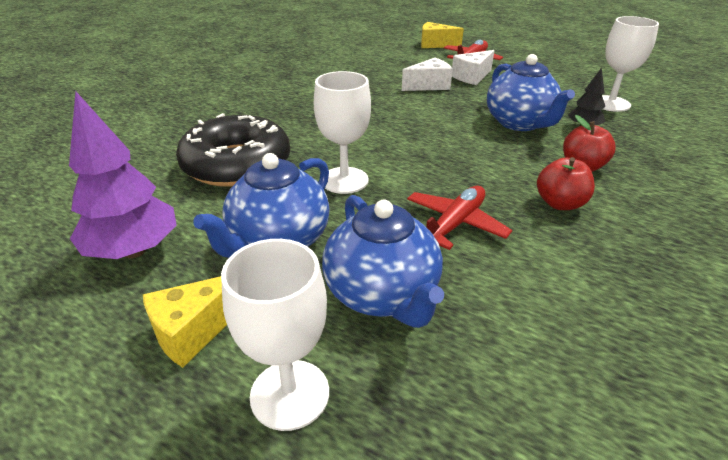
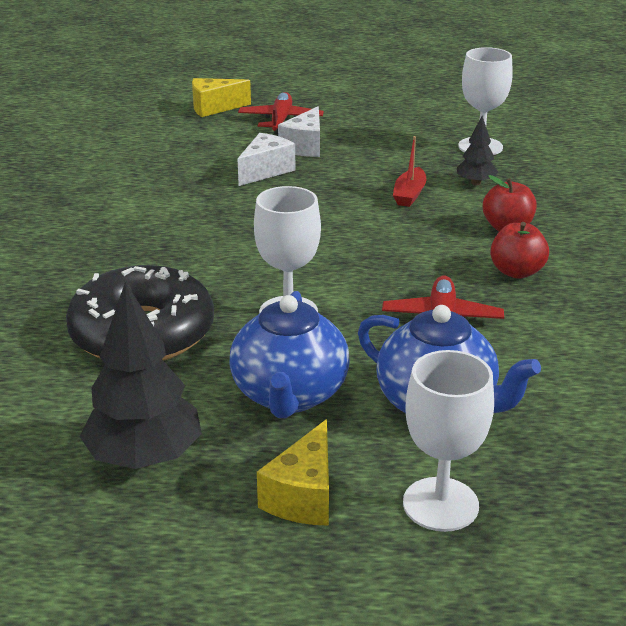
camera: 30 degrees left, 5 degrees down
purple tree [69,91,177,259] -> black tree [79,282,202,469]
blue teapot [487,54,575,131] -> red boat [393,136,426,207]

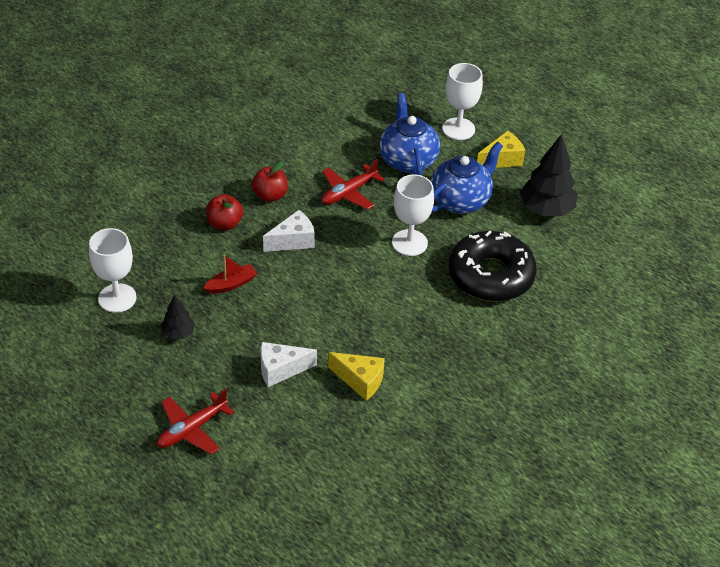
camera: 140 degrees left, 15 degrees up
yellow cheese [192,78,251,117] -> yellow cheese moved to [328,352,385,401]
white cheese [278,107,320,157] -> white cheese moved to [263,210,315,252]
black tree [457,116,498,185] -> black tree moved to [161,295,195,339]

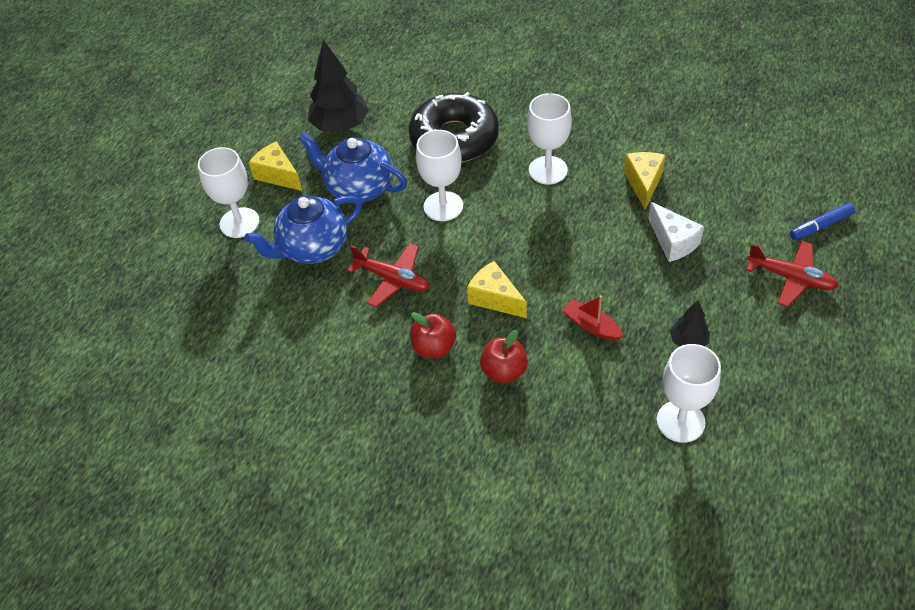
camera: 105 degrees left, 5 degrees up
white cheese [263,210,315,252] -> yellow cheese [467,261,527,318]
none -> white goblet [527,93,572,185]
none -> blue marker [790,203,855,240]

